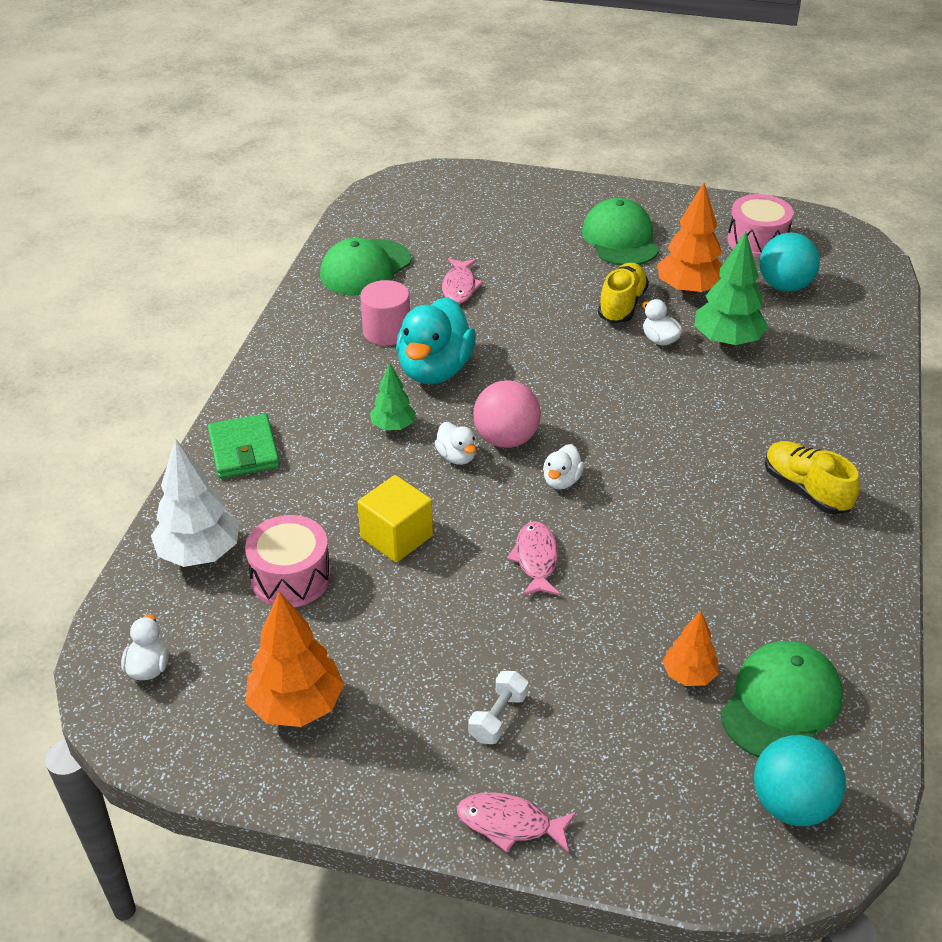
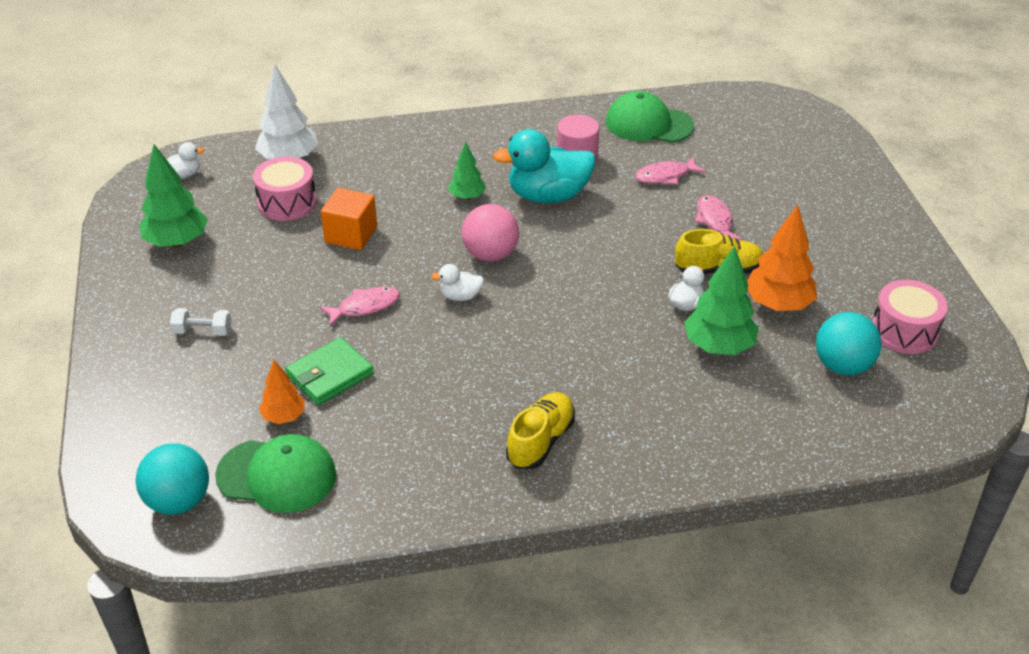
camera: 65 degrees right, 0 degrees up
green wallet [208,414,280,479] -> green wallet moved to [285,337,374,405]
orange tree [246,591,344,727] -> green tree [139,144,208,247]
yellow cube [357,475,433,563] -> orange cube [321,188,377,250]
white duck [435,422,476,465] -> none
pink fish [457,792,577,853] -> pink fish moved to [695,195,743,240]
green cap [582,198,659,265] -> none

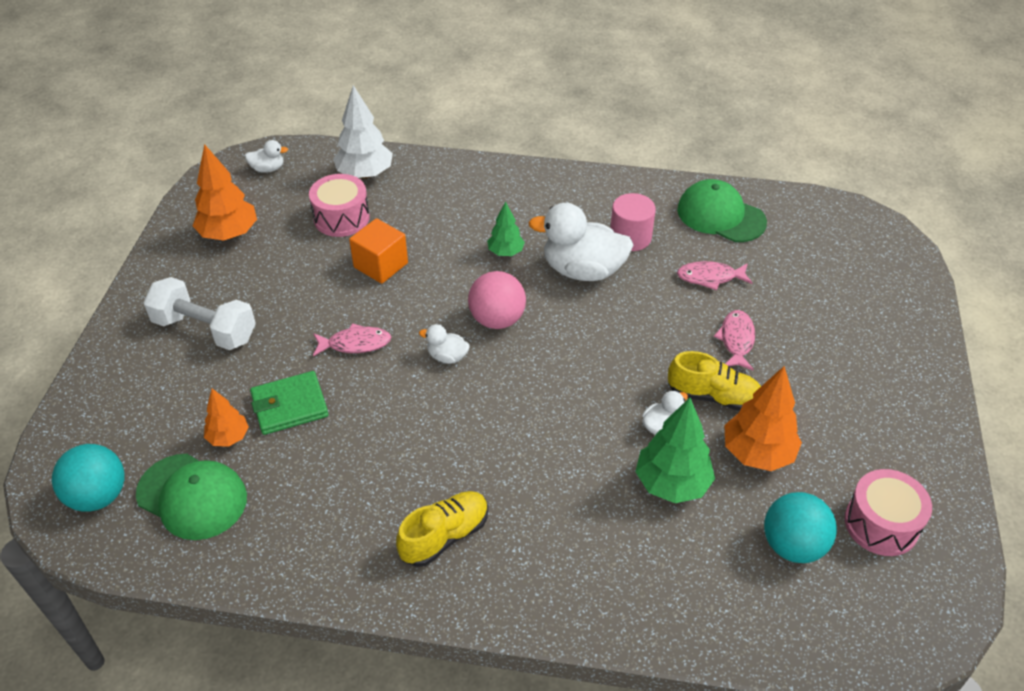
camera: 20 degrees right, 5 degrees up
green tree [139,144,208,247] -> orange tree [192,144,257,241]
white dumbbell [170,308,231,336] -> white dumbbell [143,277,256,350], size x1.96
turquoise duck [493,129,596,203] -> white duck [528,203,634,281]

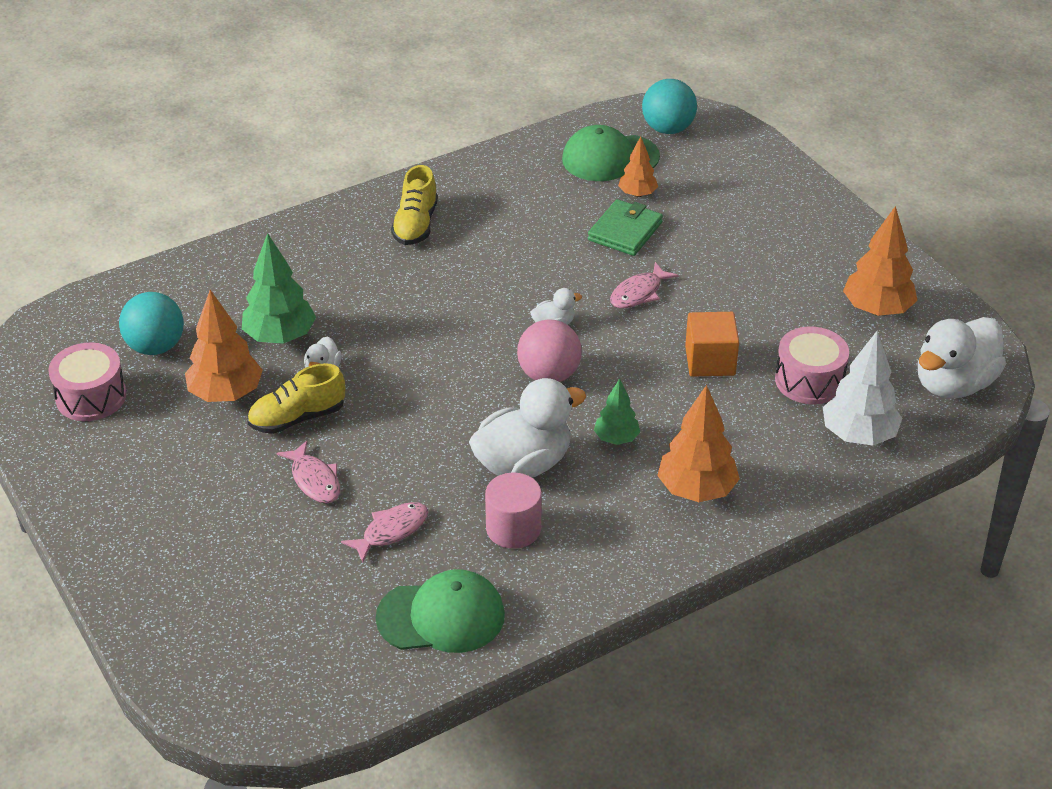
camera: 140 degrees right, 5 degrees down
white dumbbell [143,277,256,350] -> none
white duck [245,140,288,173] -> white duck [918,317,1006,399], size x2.14
none -> orange tree [657,385,740,502]

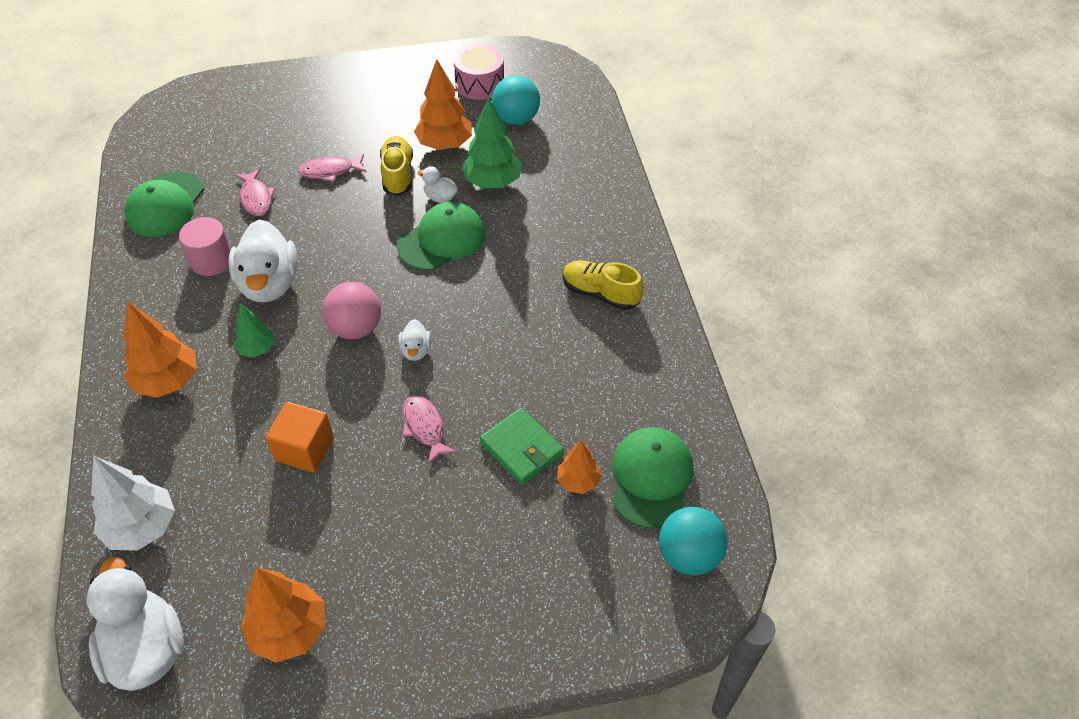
camera: 110 degrees right, 10 degrees up
pink drum [775,326,849,404] -> none
none -> green cap [397,202,485,270]

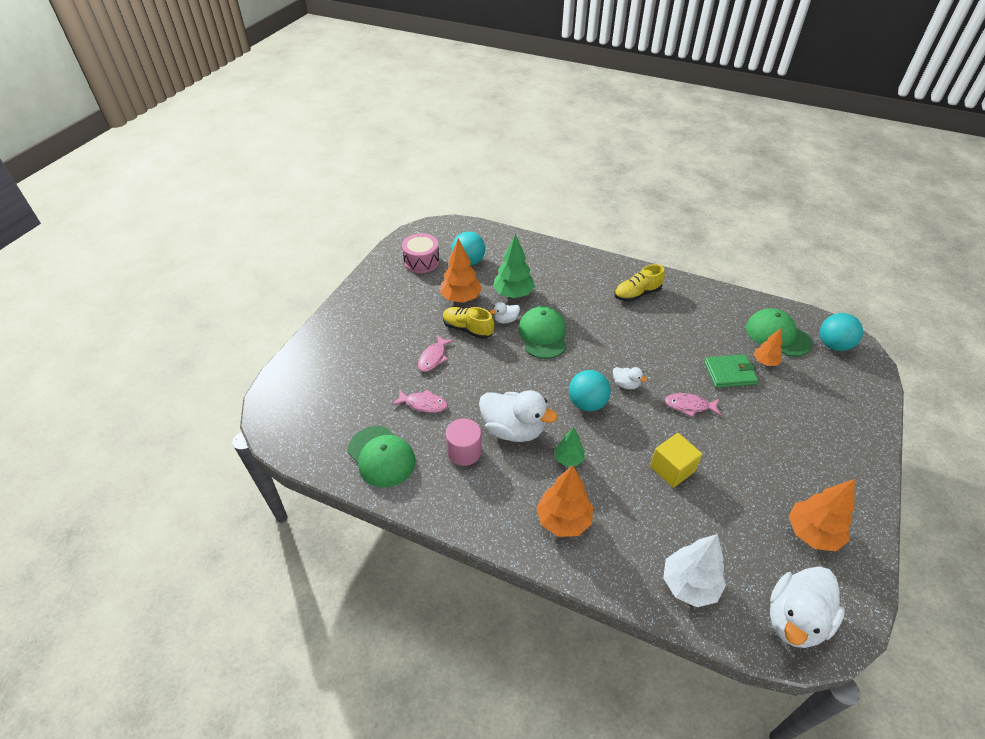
camera: 55 degrees left, 5 degrees down
white duck [87,557,184,691] -> white duck turned 60 degrees counterclockwise [770,566,845,648]
orange cube [265,402,334,472] -> yellow cube [650,433,702,488]
pink ball [323,282,381,339] -> turquoise ball [569,370,611,412]

